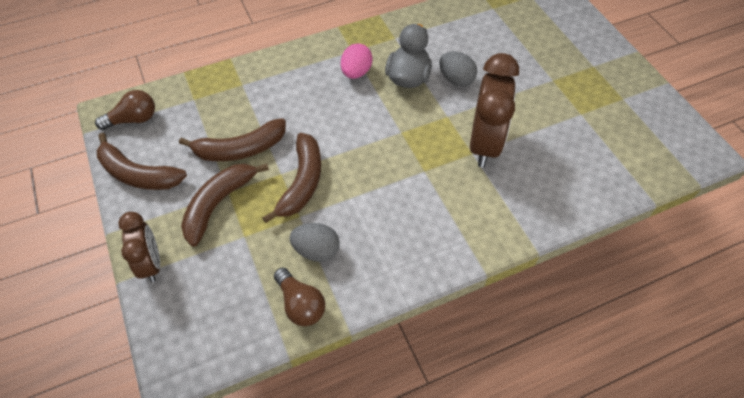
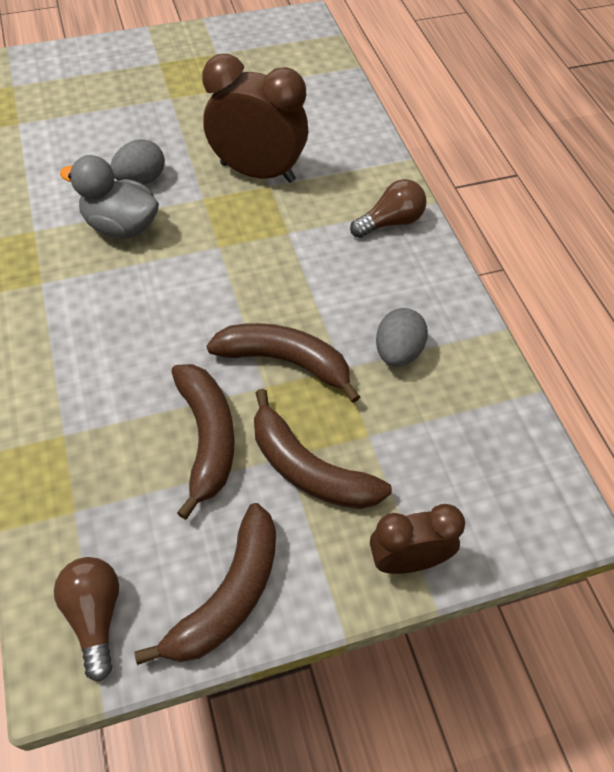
camera: 85 degrees left, 0 degrees up
brown light bulb [274,268,325,326] -> brown light bulb moved to [350,179,427,238]
pink egg [341,43,373,79] -> none

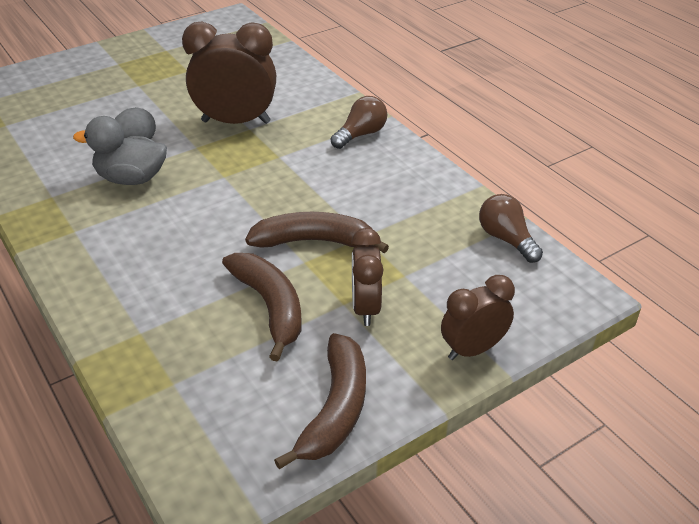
camera: 15 degrees left, 15 degrees down
brown light bulb [54,557,119,682] -> brown light bulb moved to [479,194,543,263]
brown banana [254,389,392,509] -> brown clock [351,228,384,326]
grey egg [376,308,428,367] -> none

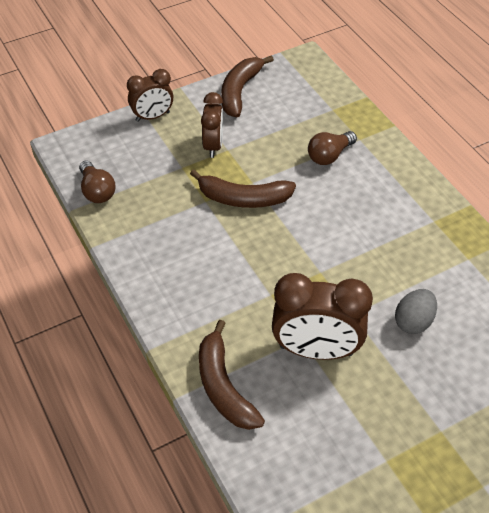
camera: 175 degrees left, 10 degrees up
grey duck [73,116,167,185] -> none
brown banana [222,253,302,361] -> brown banana moved to [199,320,265,430]
brown light bulb [331,96,387,149] -> brown light bulb moved to [308,131,357,165]

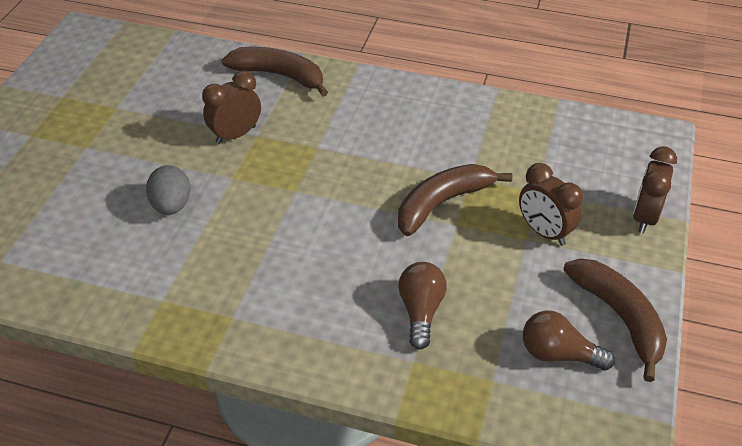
camera: 135 degrees right, 5 degrees down
brown light bulb [79,160,115,203] -> brown light bulb moved to [523,310,615,371]
brown clock [272,273,373,360] -> brown clock [202,71,261,144], size x0.61

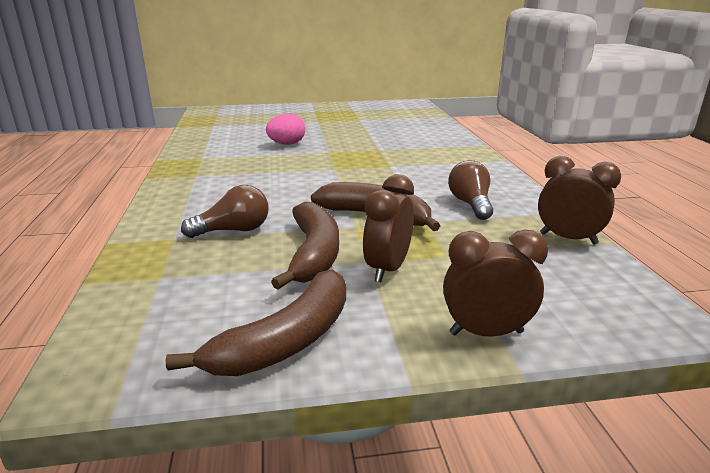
camera: 65 degrees right, 20 degrees down
grey egg [146,165,190,215] -> pink egg [266,114,305,145]
brown clock [202,71,261,144] -> brown clock moved to [538,156,621,245]
brown banana [222,47,328,97] -> brown banana moved to [271,202,339,289]
brown light bulb [523,310,615,371] -> brown light bulb moved to [448,160,493,220]

